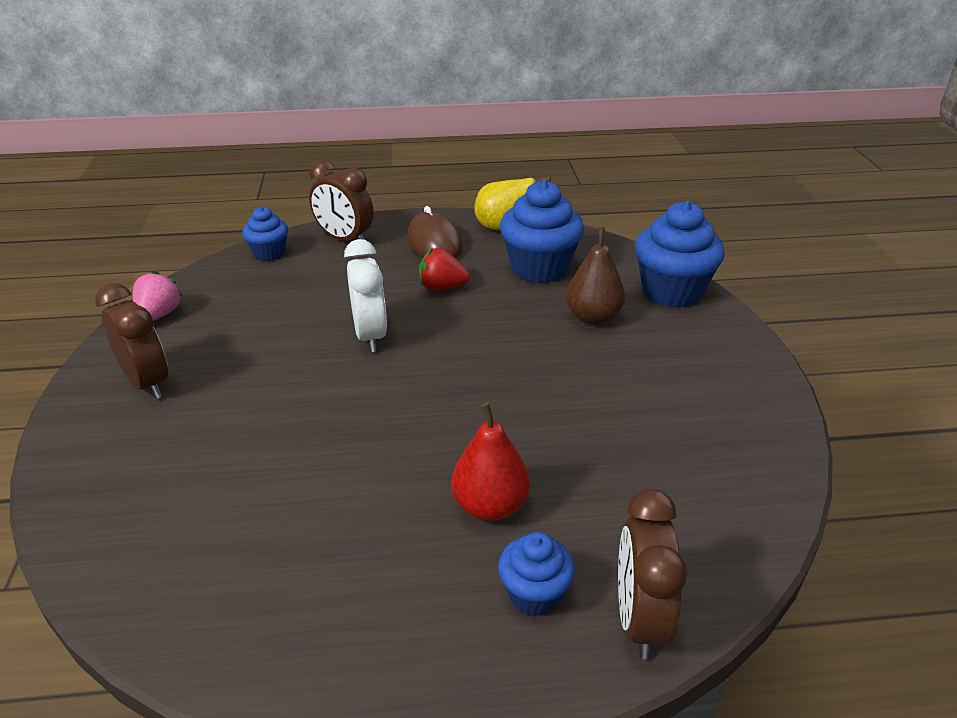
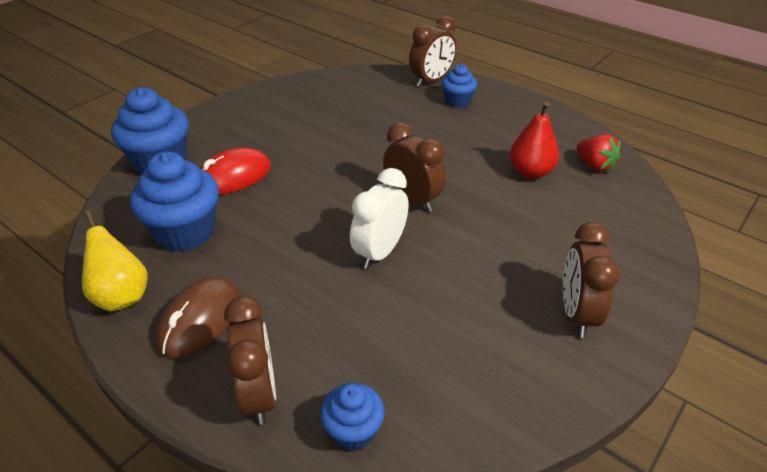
camera: 135 degrees left, 5 degrees up
pink strawberry [133,270,183,321] -> none
red strawberry [419,248,470,291] -> red strawberry moved to [577,134,621,171]
red pear [451,402,530,521] -> red pear moved to [509,102,559,179]
brown pear [566,227,625,325] -> red mouse [200,148,271,195]
none -> brown clock [383,122,446,212]

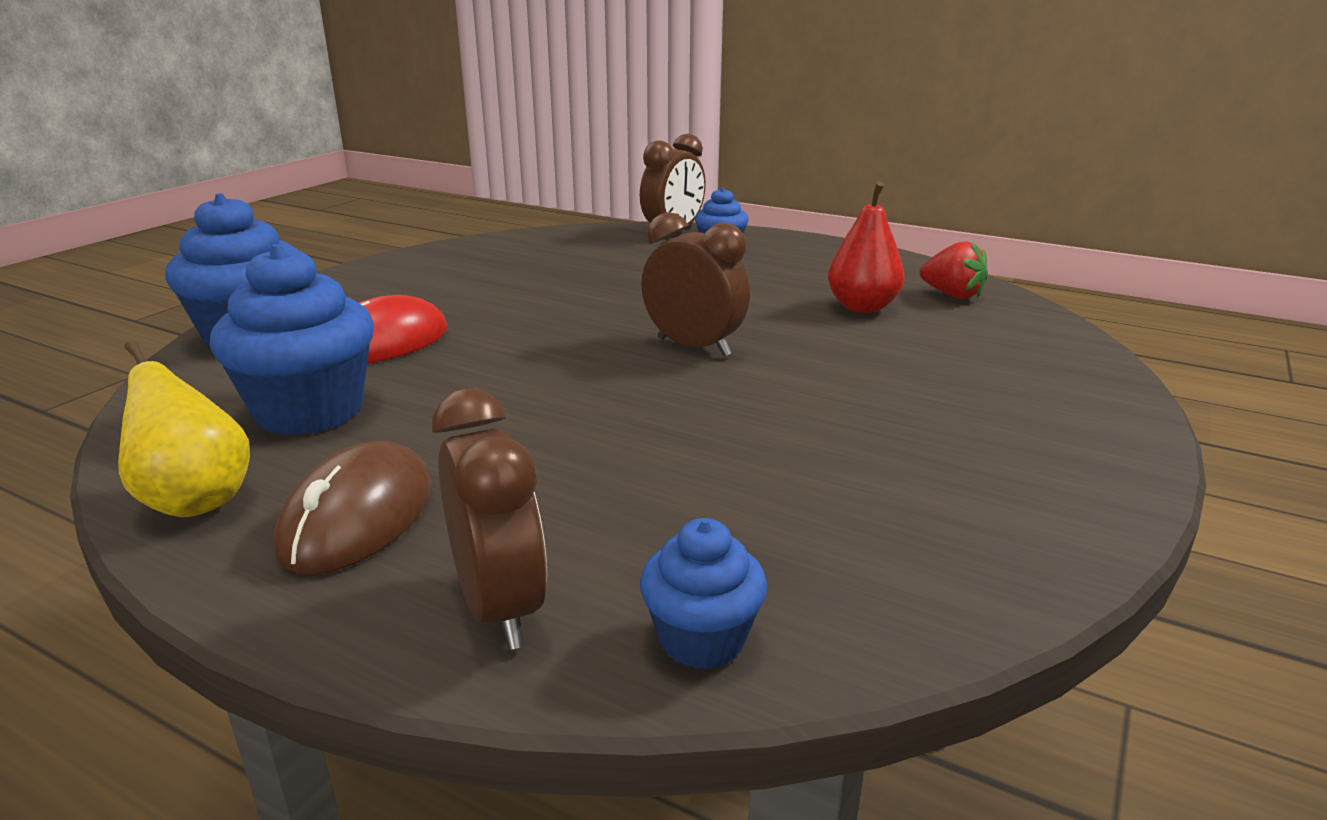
camera: 10 degrees left, 15 degrees down
white clock [350,168,409,269] -> none
brown clock [563,222,620,338] -> none

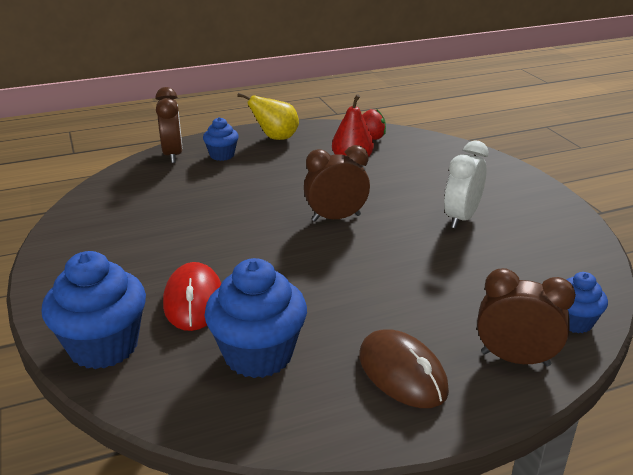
camera: 50 degrees left, 5 degrees up
yellow pear [118,340,250,517] -> yellow pear moved to [237,93,299,140]
none -> white clock [444,140,488,229]

